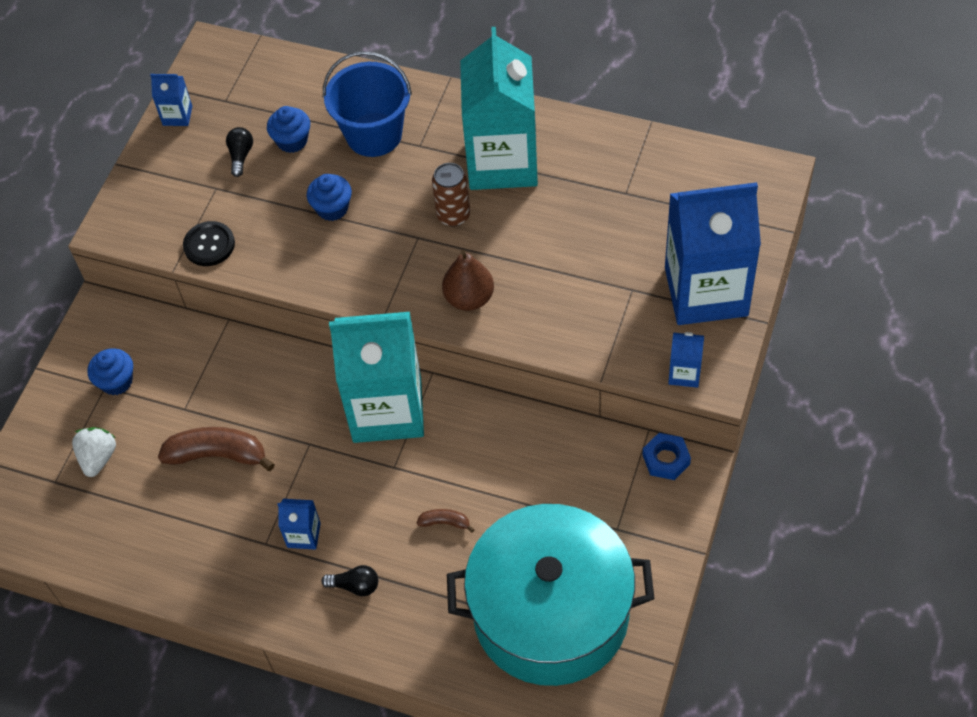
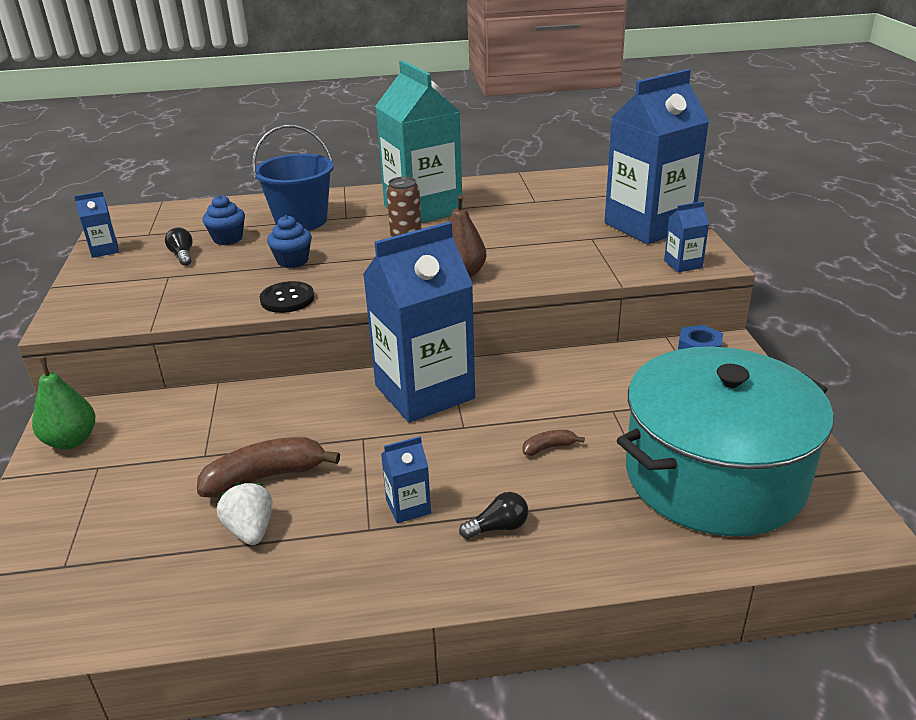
camera: 30 degrees left, 25 degrees down
white strawberry [72,427,116,477] -> white strawberry moved to [217,482,272,545]
blue cupcake [87,348,133,395] -> none
black button [183,221,235,266] -> black button moved to [260,281,314,313]
turquoise carton [329,312,424,443] -> blue carton [363,221,475,423]
none -> green pear [32,357,96,449]

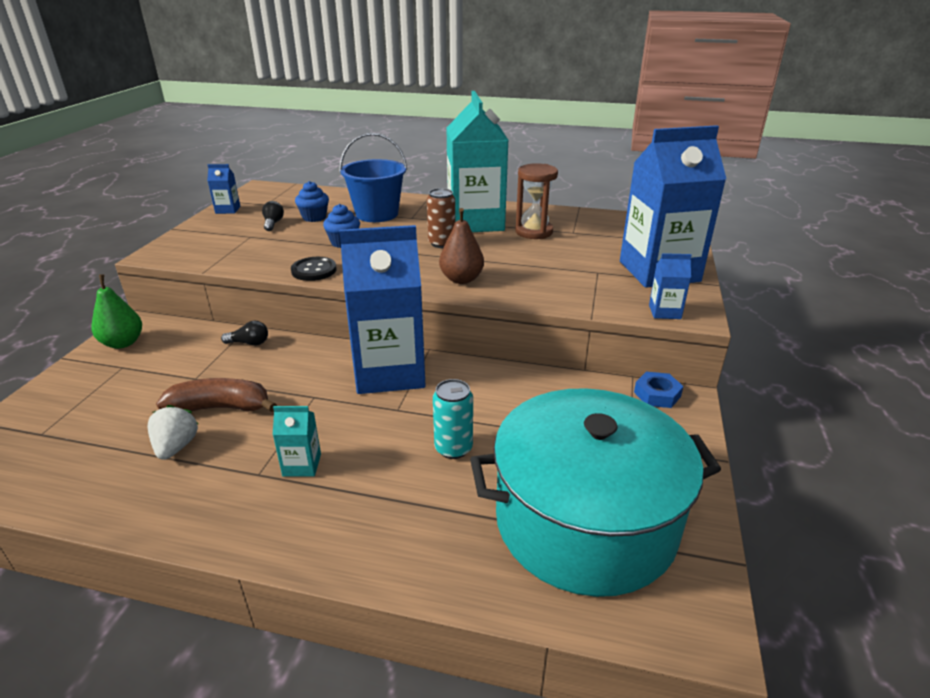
camera: 20 degrees right, 0 degrees up
blue carton [381,436,431,523] -> turquoise carton [273,406,321,477]
black light bulb [459,492,528,539] -> black light bulb moved to [221,321,268,346]
brown banana [522,430,585,456] -> turquoise can [433,379,473,459]
none -> brown hourglass [515,163,558,239]

